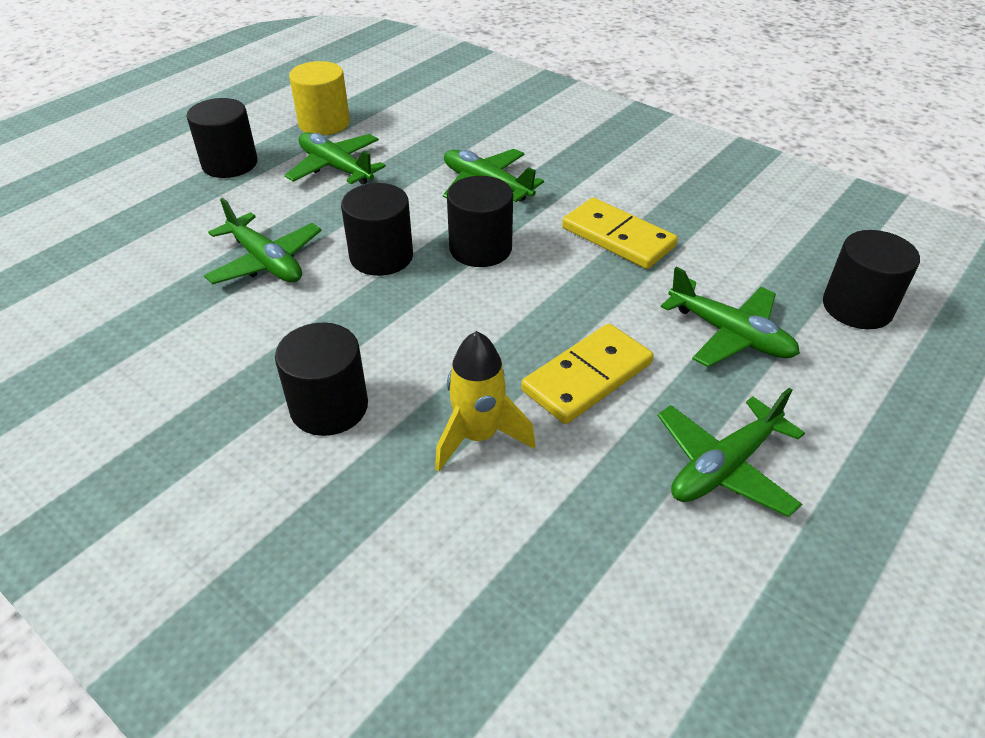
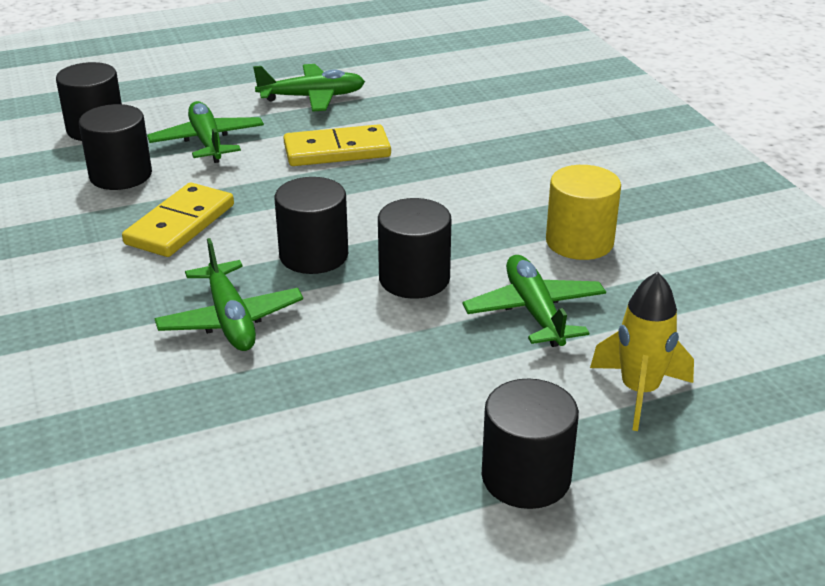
camera: 150 degrees left, 10 degrees down
black cylinder [275,322,368,436] -> black cylinder moved to [79,104,152,190]
green plane [285,132,386,185] -> none
yellow cylinder [289,61,350,136] -> yellow cylinder moved to [546,165,621,260]
yellow rocket [435,331,536,472] -> yellow rocket moved to [590,272,694,431]
yellow domino [562,198,678,269] -> yellow domino turned 45 degrees clockwise [122,183,234,257]

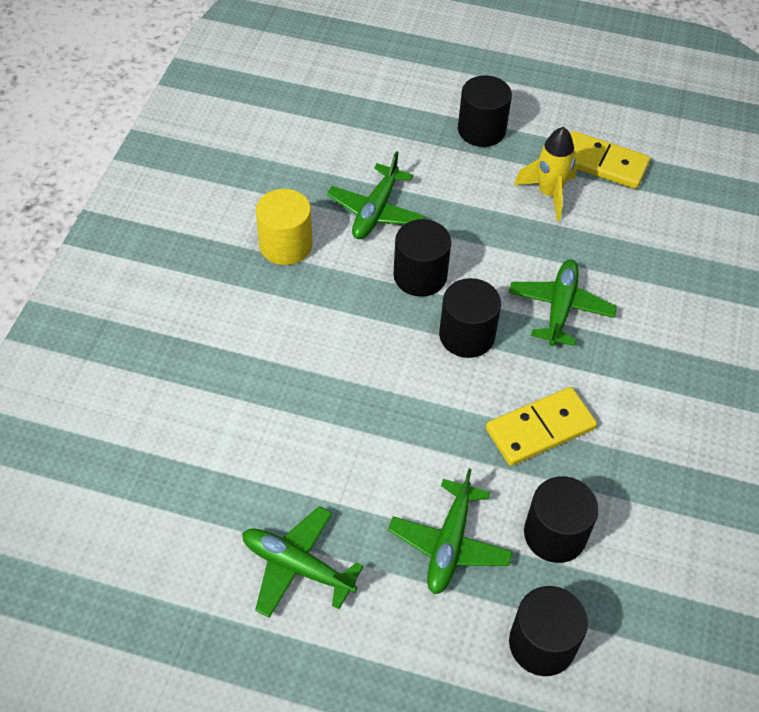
camera: 145 degrees left, 20 degrees up
yellow domino [283,124,391,166] -> yellow domino moved to [570,131,650,189]
yellow rocket [590,272,694,431] -> yellow rocket moved to [514,127,577,221]

